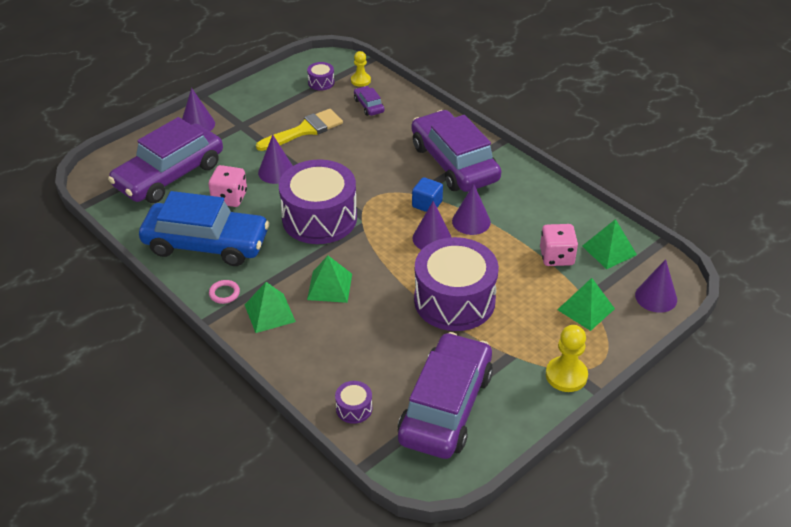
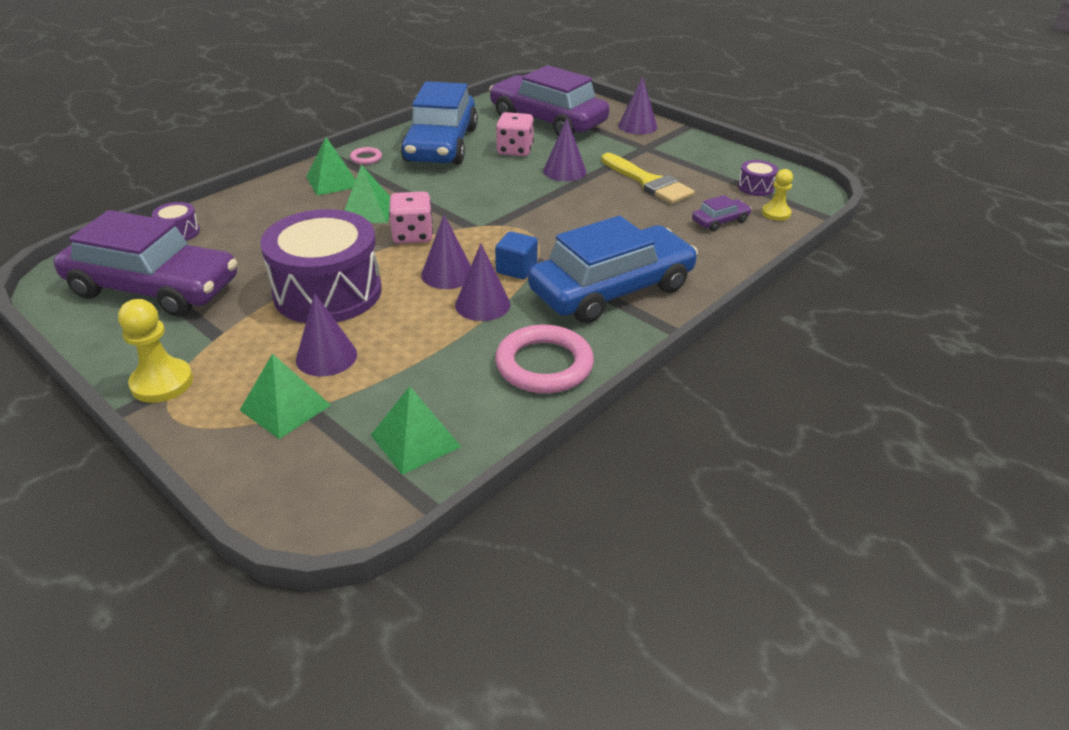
camera: 85 degrees right, 5 degrees down
purple drum [279,159,357,244] -> none
purple car [411,110,501,192] -> blue car [528,216,698,323]
pink dice [540,224,578,266] -> pink dice moved to [389,192,433,244]
purple cone [635,259,677,313] -> purple cone moved to [296,293,357,376]
none -> pink ring [495,325,594,394]

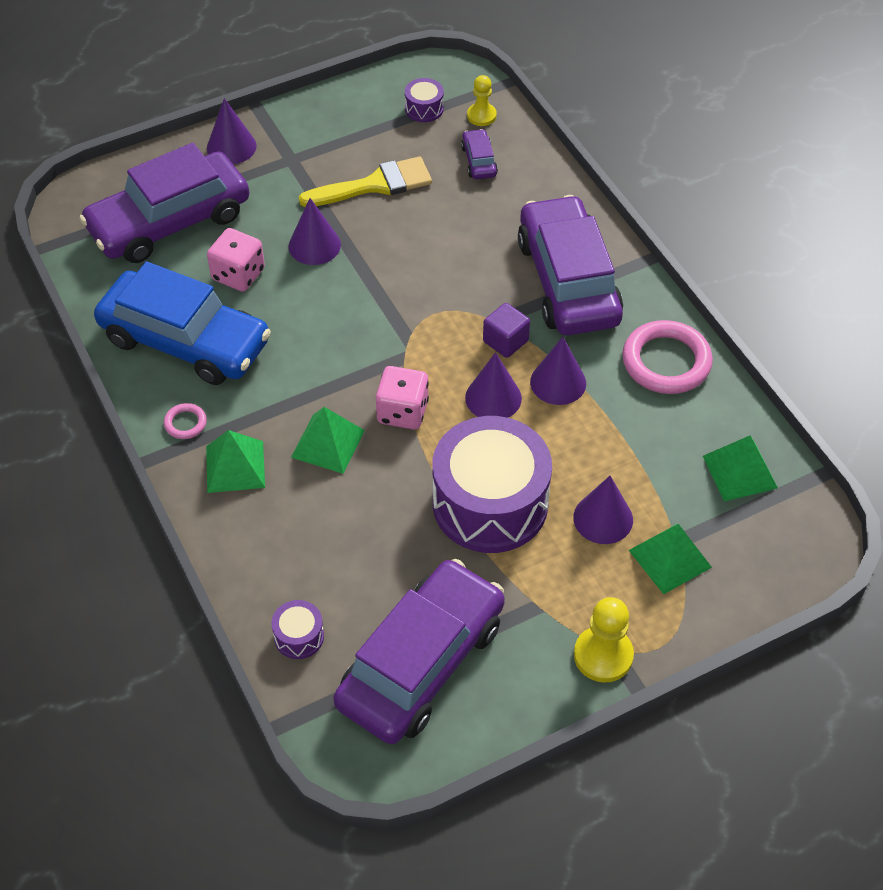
camera: 70 degrees left, 15 degrees up
blue cube [495,231,538,279] -> purple cube [483,303,530,358]
blue car [528,216,698,323] -> purple car [518,195,623,335]

